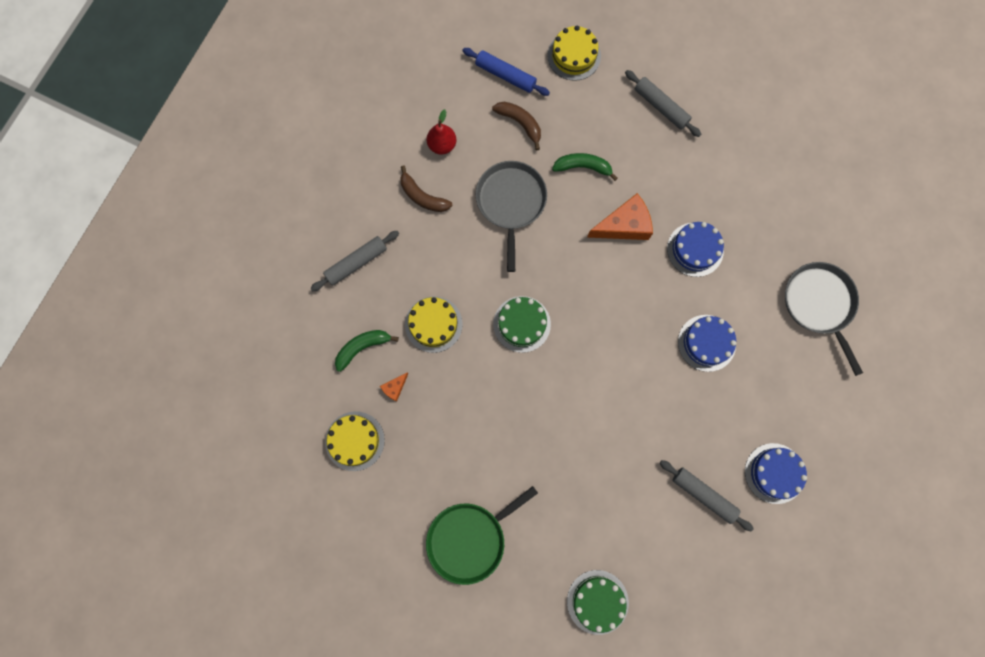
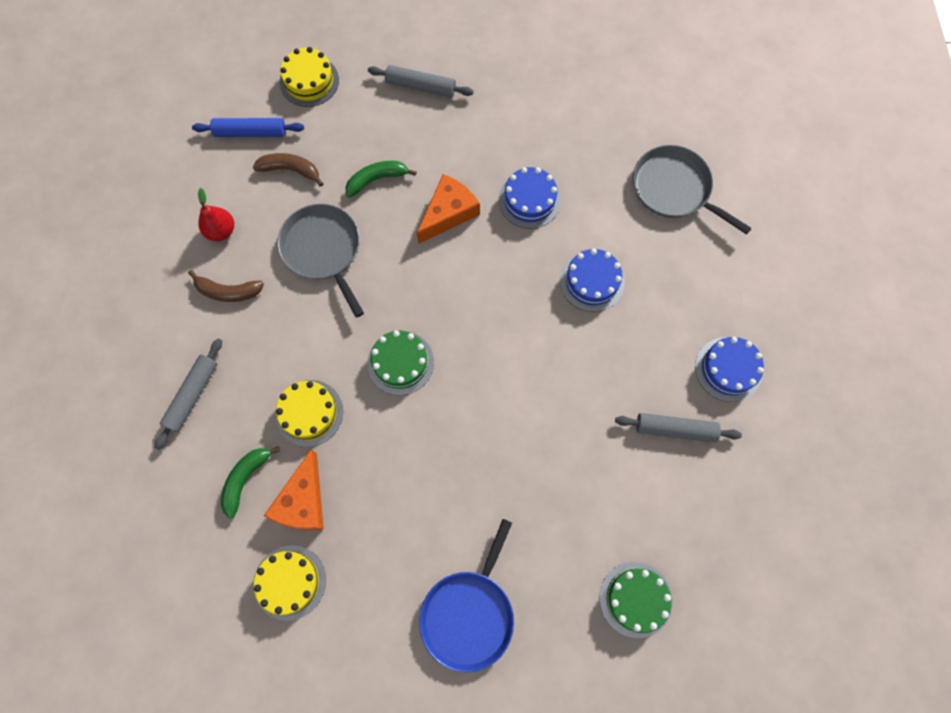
camera: 30 degrees left, 5 degrees down
orange cheese [380,372,408,402] -> orange cheese [264,449,324,530], size x2.11
green pan [426,486,538,585] -> blue pan [419,519,514,672]

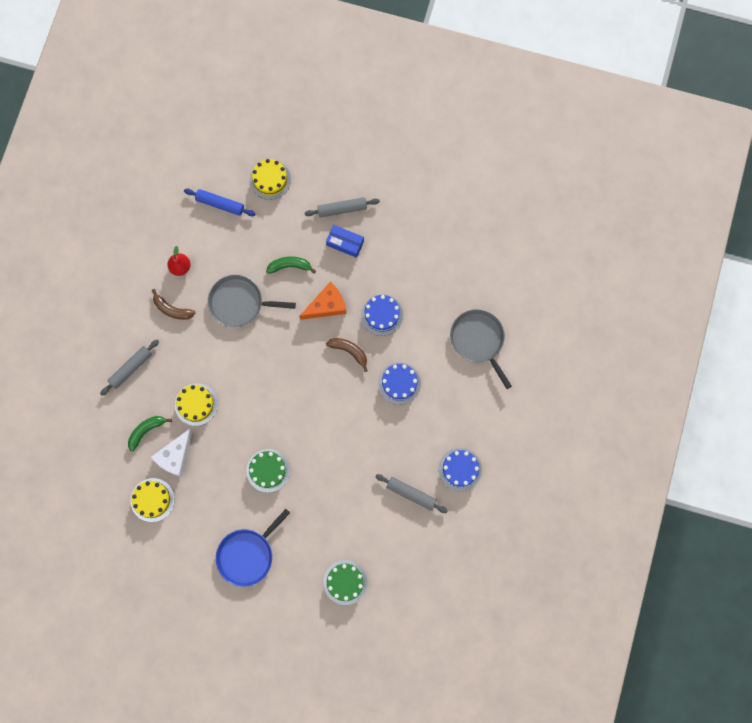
camera: 20 degrees right, 5 degrees up
brown banana [253,153,324,187] -> brown banana moved to [326,338,368,372]
orange cheese [264,449,324,530] -> white cheese [151,429,193,477]
grey pan [278,204,364,318] -> grey pan turned 75 degrees counterclockwise [208,275,296,327]
grey rolling pin [368,65,474,97] -> grey rolling pin turned 45 degrees counterclockwise [305,197,380,218]
green cake [368,330,434,395] -> green cake moved to [247,449,290,493]
none -> blue box [326,225,364,258]

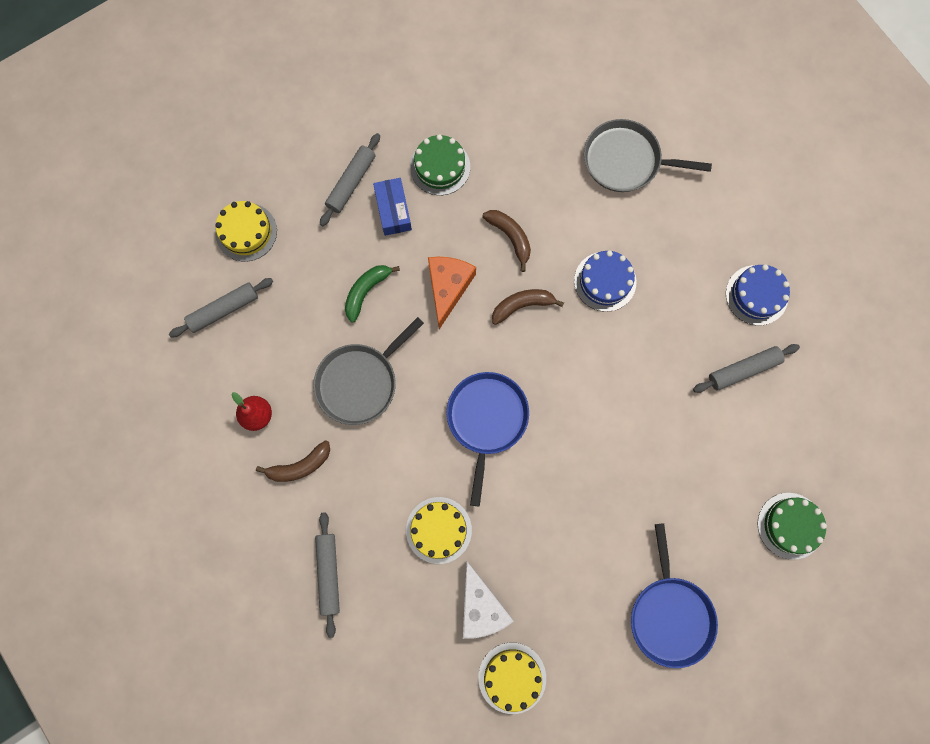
camera: 50 degrees left, 0 degrees up
green banana [128,416,172,452] -> none
blue rolling pin [184,189,256,216] -> grey rolling pin [169,278,273,338]
green cake [247,449,290,493] -> green cake moved to [410,134,470,195]
blue box [326,225,364,258] -> blue box turned 75 degrees counterclockwise [373,178,412,236]
blue cake [361,294,403,336] -> brown banana [482,210,531,272]
none -> blue pan [447,372,529,507]

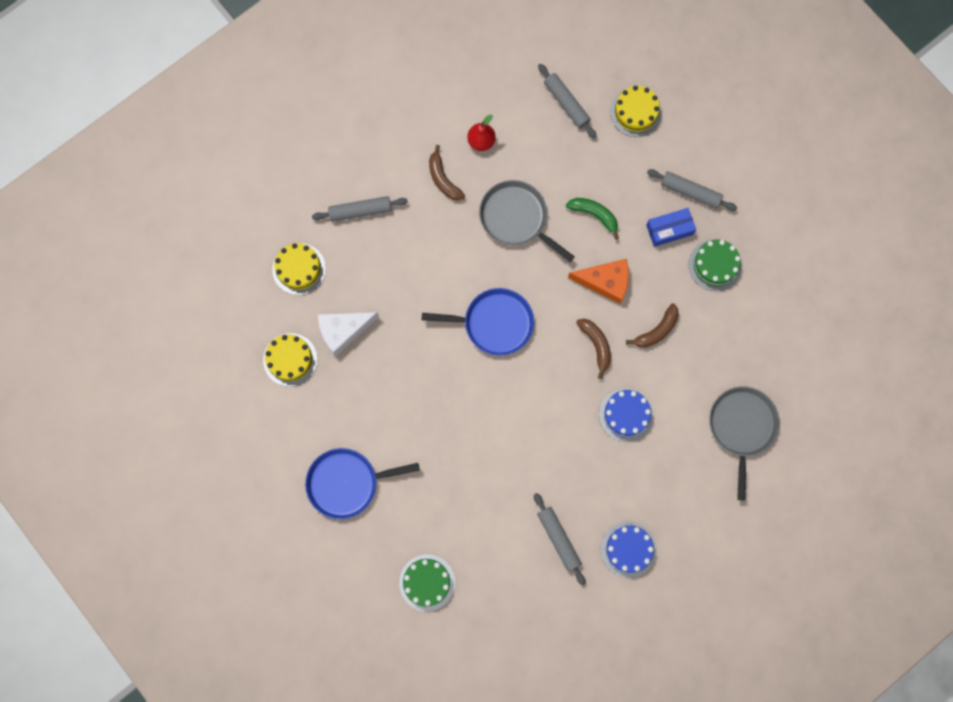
camera: 85 degrees right, 0 degrees up
yellow cake [406,497,472,564] -> yellow cake moved to [272,243,326,295]

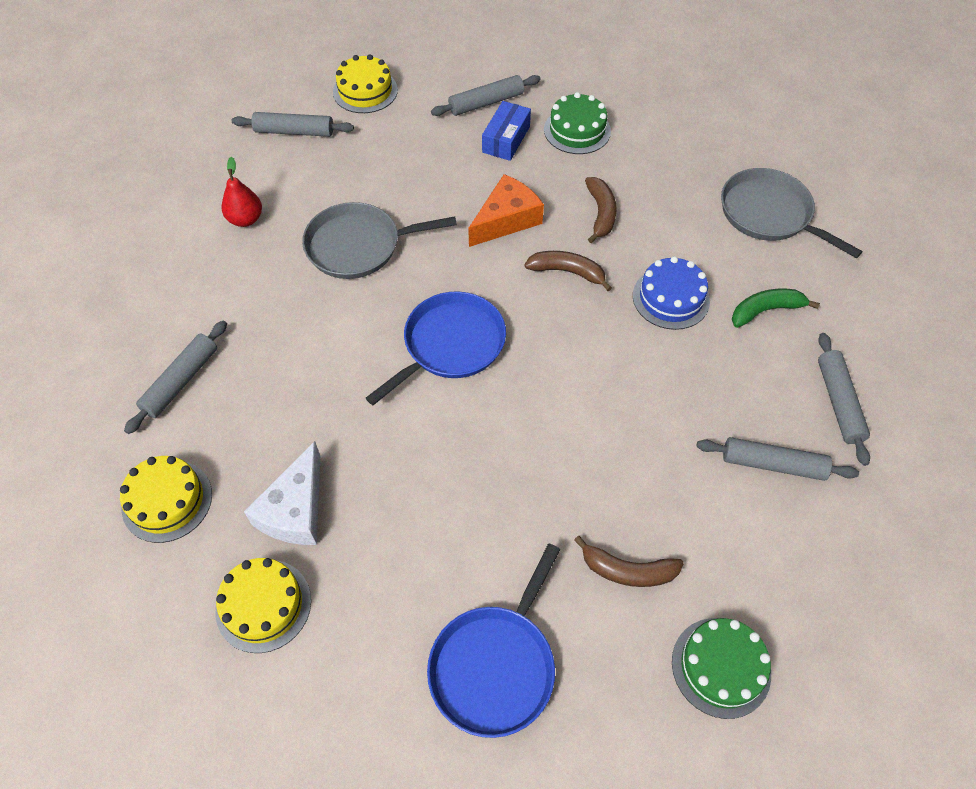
camera: 50 degrees left, 20 degrees down
brown banana [429,145,465,200] -> brown banana moved to [574,536,684,587]
green banana [566,198,619,240] -> green banana moved to [732,289,820,328]
blue cake [601,522,657,578] -> grey rolling pin [818,333,870,466]

